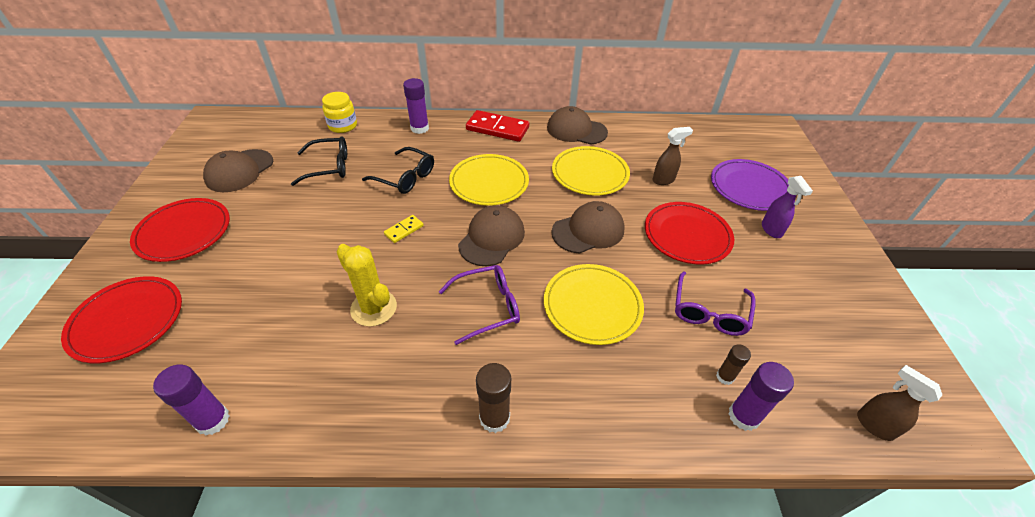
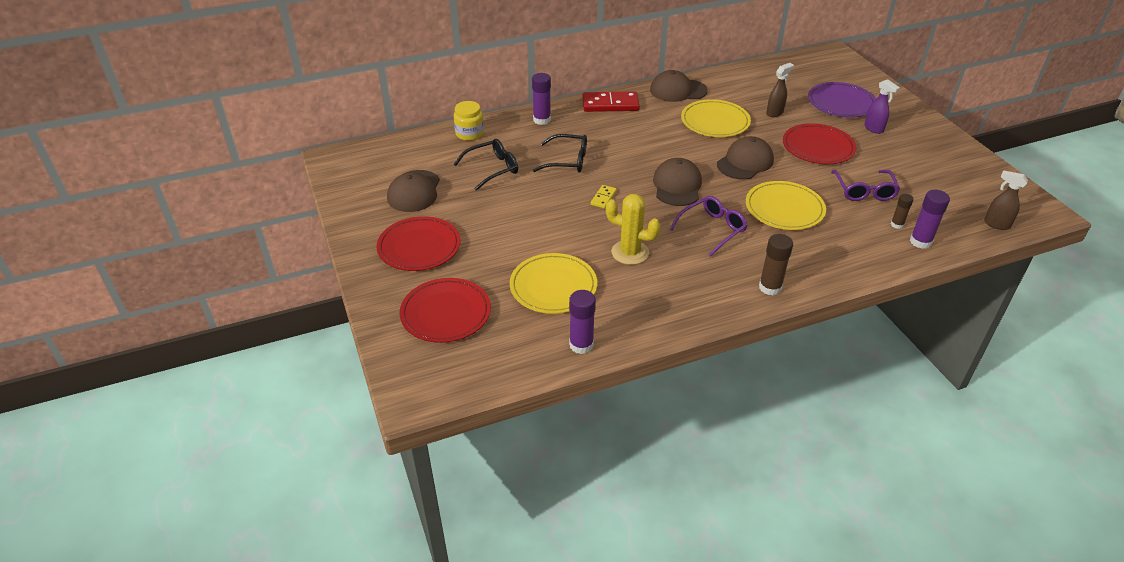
camera: 20 degrees left, 5 degrees down
yellow plate [449,154,529,206] -> yellow plate moved to [510,253,597,314]

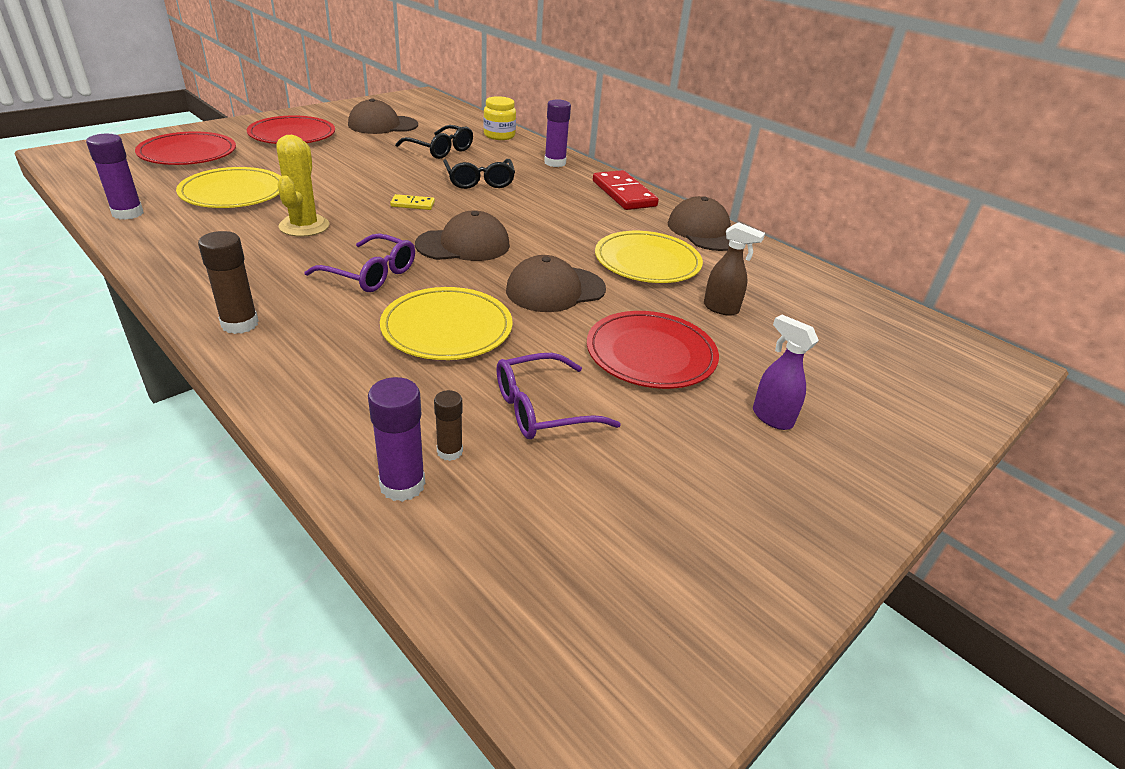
camera: 65 degrees right, 5 degrees down
brown cap [717,136,774,180] -> brown cap turned 135 degrees clockwise [506,255,606,312]
purple plate [808,82,876,118] -> none
purple spray bottle [864,79,900,134] -> purple spray bottle turned 105 degrees clockwise [753,315,819,430]
brown spray bottle [984,170,1028,230] -> none

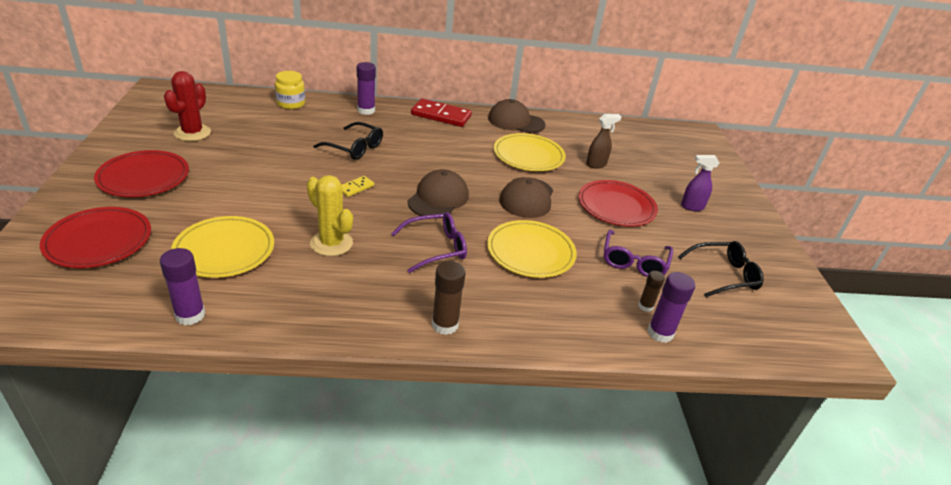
camera: 50 degrees left, 0 degrees up
brown cap [348,98,418,134] -> red cactus [164,71,211,141]
black glasses [395,125,473,159] -> black glasses moved to [678,241,764,297]

